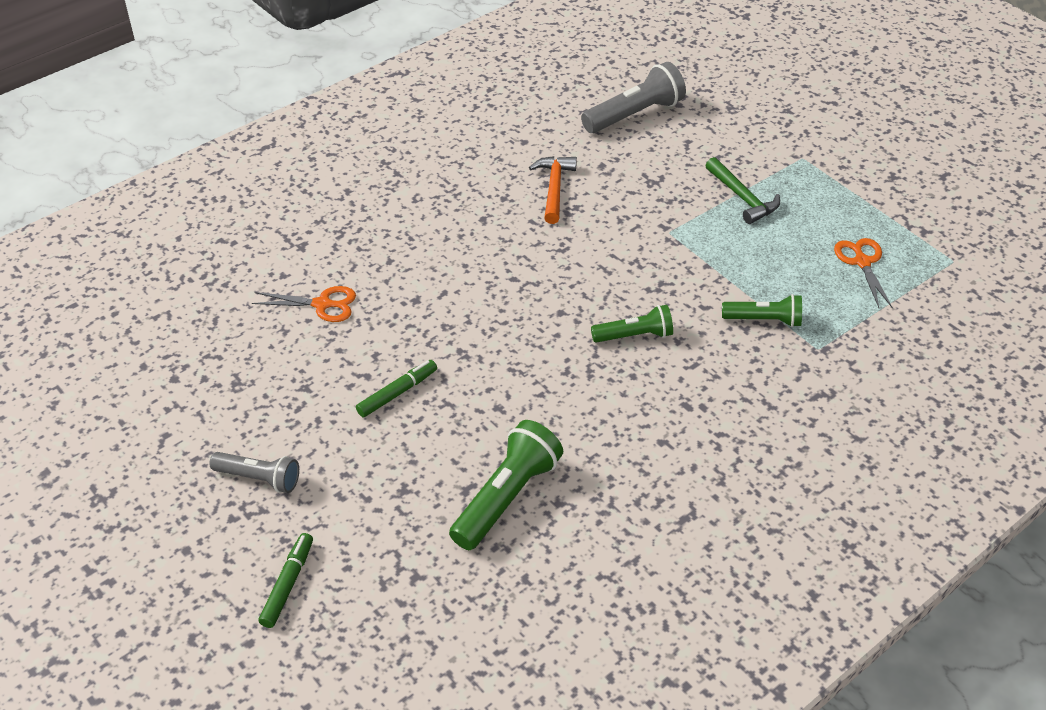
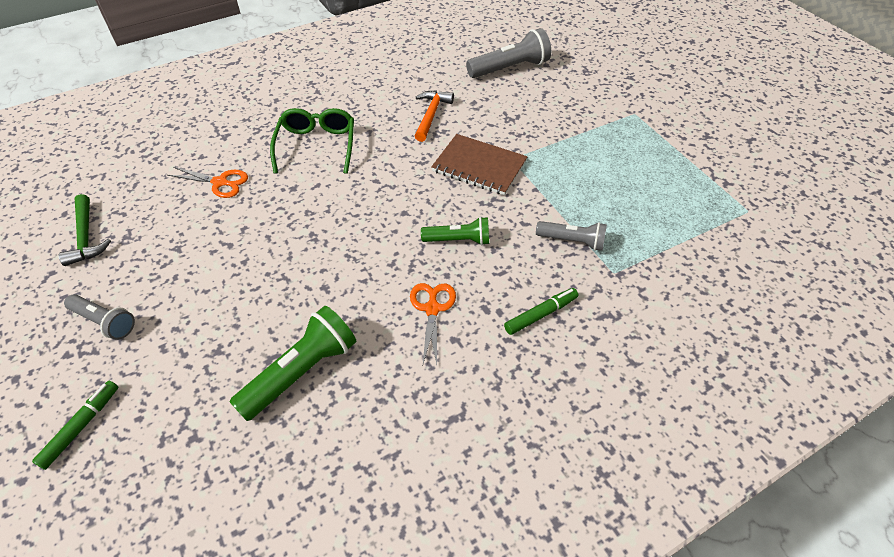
camera: 10 degrees right, 5 degrees up
green marker [356,360,437,418] -> green marker moved to [504,288,578,335]
green hammer [705,157,780,224] -> green hammer moved to [59,194,111,266]
green flashlight [722,294,802,327] -> grey flashlight [536,221,607,251]
orange scissors [834,238,893,308] -> orange scissors moved to [410,283,456,364]
none -> green glasses [270,108,354,174]
none -> brown notebook [431,134,528,195]

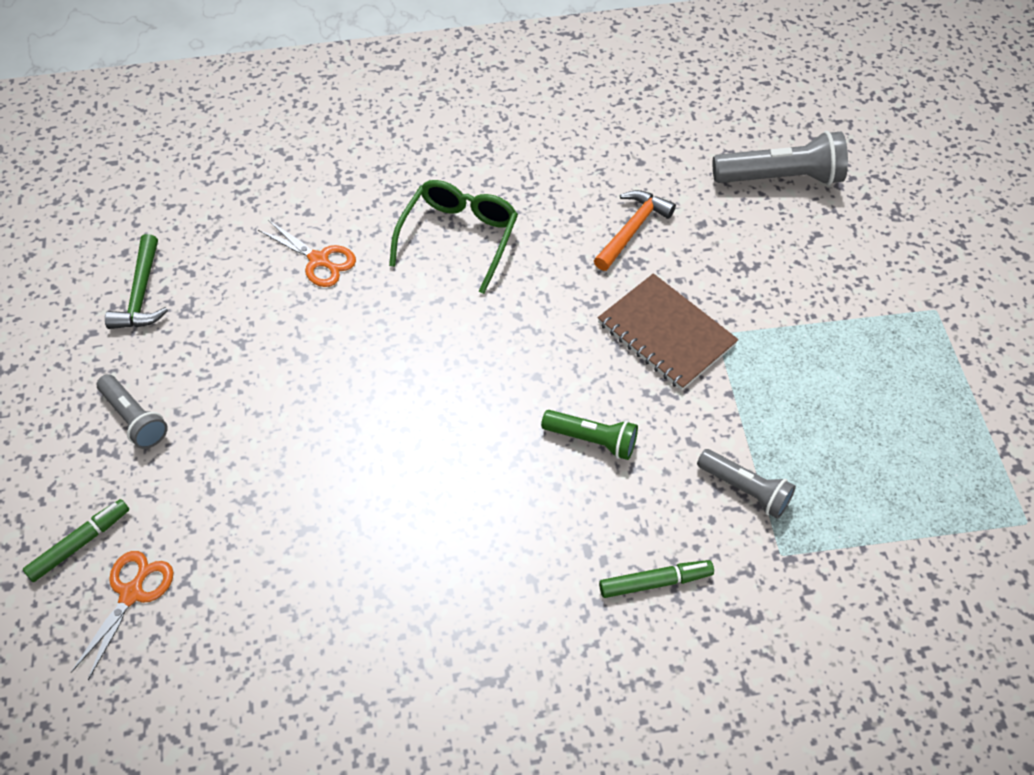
camera: 20 degrees right, 5 degrees up
green flashlight [230,306,356,421] -> none
orange scissors [410,283,456,364] -> orange scissors moved to [71,551,174,680]

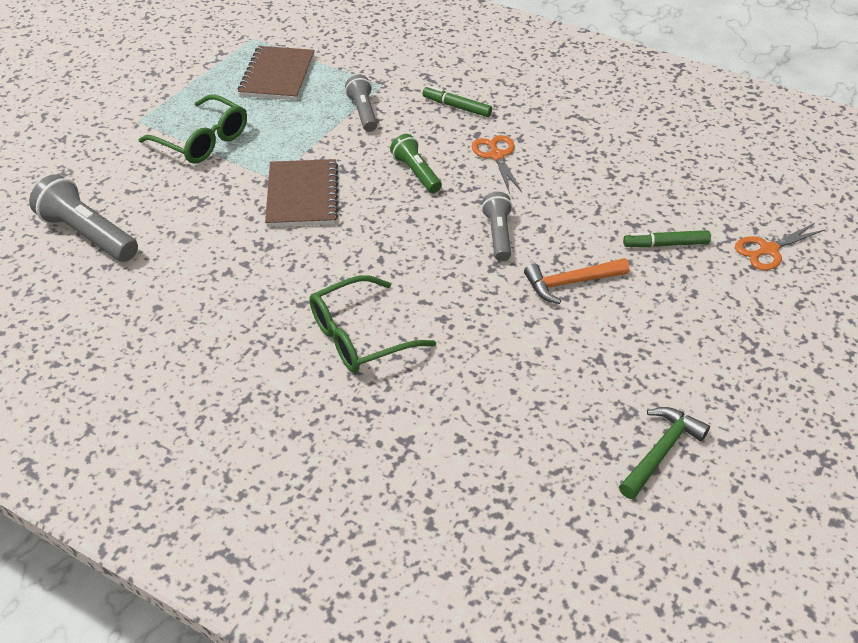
camera: 140 degrees left, 10 degrees down
green marker [23,499,129,582] -> green marker moved to [623,230,711,248]
grey flashlight [97,374,168,449] -> grey flashlight moved to [482,192,513,261]
orange scissors [258,220,356,287] -> orange scissors moved to [472,135,522,194]
orange hammer [594,190,676,271] -> orange hammer moved to [524,258,629,304]
none -> green glasses [139,94,247,164]
none -> brown notebook [238,46,315,100]

